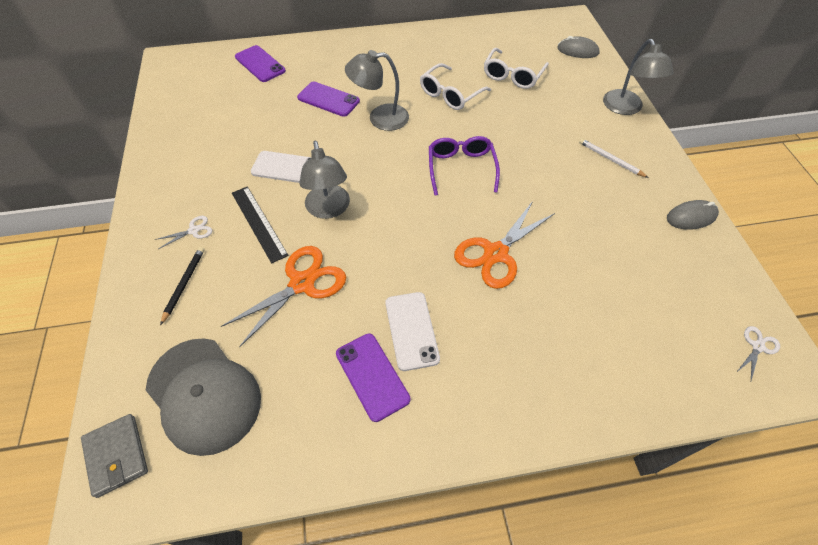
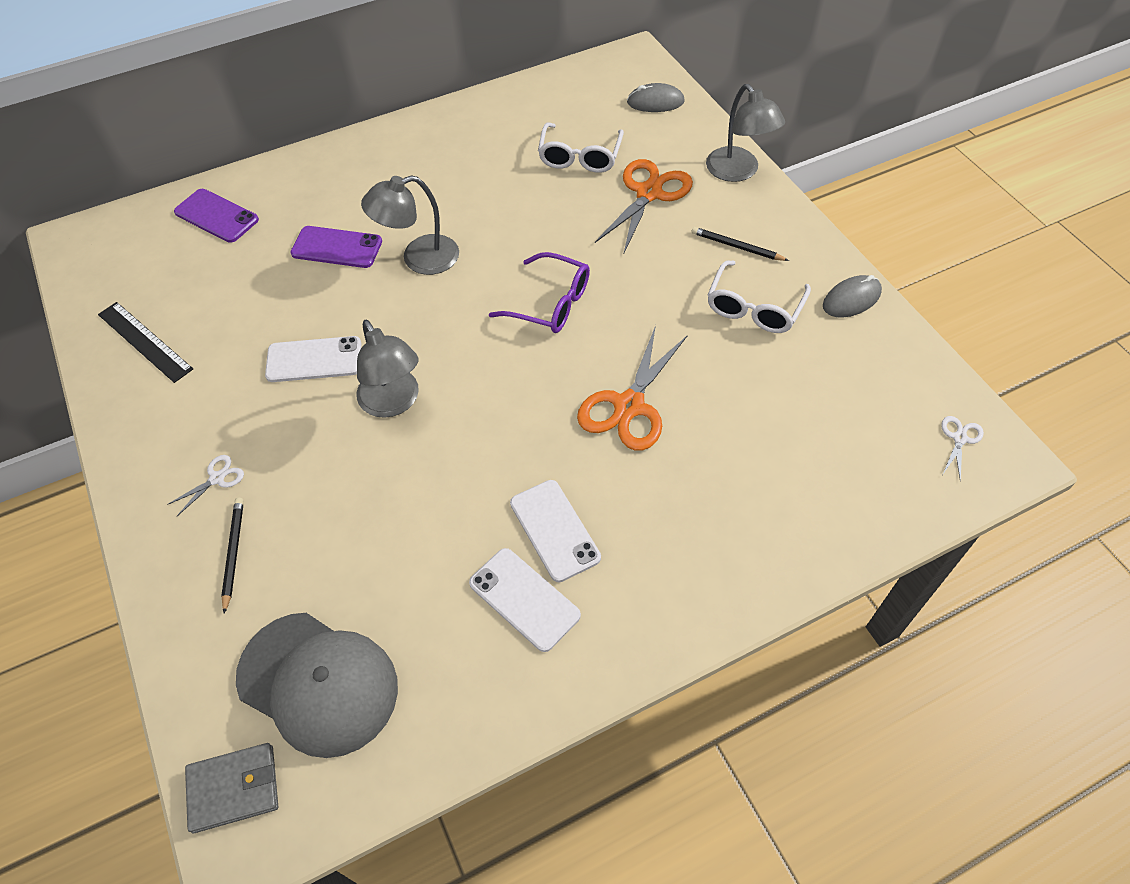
camera: 15 degrees left, 0 degrees up
grey wallet [81,414,148,498] -> grey wallet turned 60 degrees counterclockwise [185,743,278,833]
orange scissors [221,246,346,348] -> orange scissors moved to [595,159,693,255]
black ruler [232,186,289,264] -> black ruler moved to [98,302,193,383]
purple phone [336,333,410,422] -> white phone [469,548,581,652]
white glasses [420,63,491,110] -> white glasses moved to [708,260,811,333]
purple glasses [429,136,500,195] -> purple glasses turned 135 degrees clockwise [489,252,590,333]
white pencil [579,138,649,178] -> black pencil [692,227,789,261]

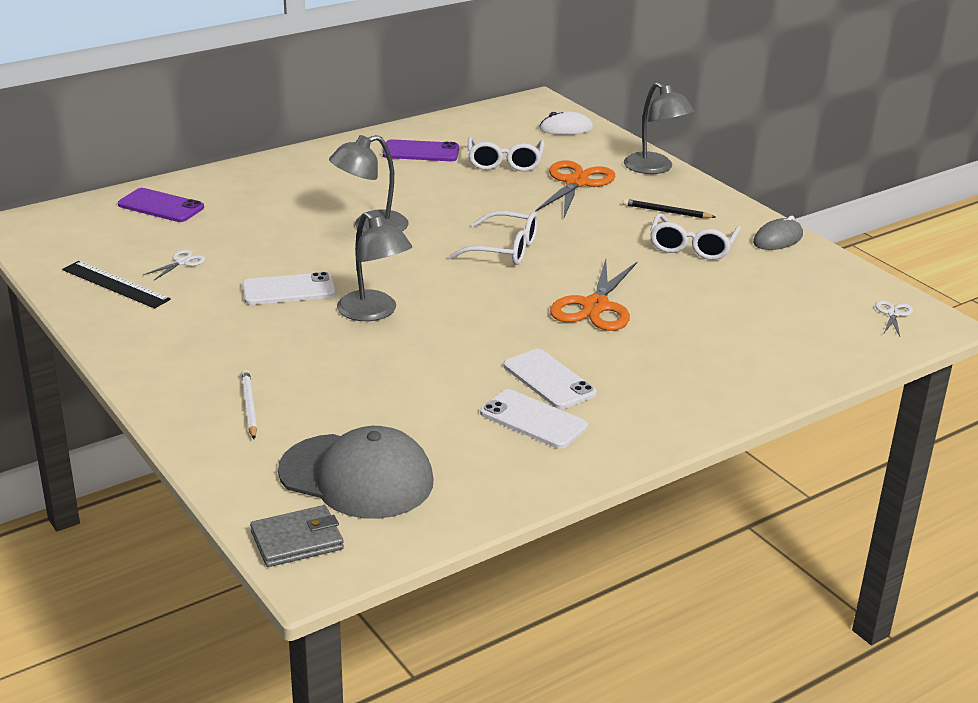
camera: 10 degrees left, 25 degrees down
white scissors [167,455,244,516] -> white scissors moved to [143,250,205,281]
black pencil [221,498,244,614] -> white pencil [241,370,257,439]
purple phone [290,226,382,268] -> purple phone moved to [383,139,459,161]
purple glasses [489,252,590,333] -> white glasses [449,211,538,265]
grey mouse [627,83,685,112] -> white mouse [539,111,593,135]

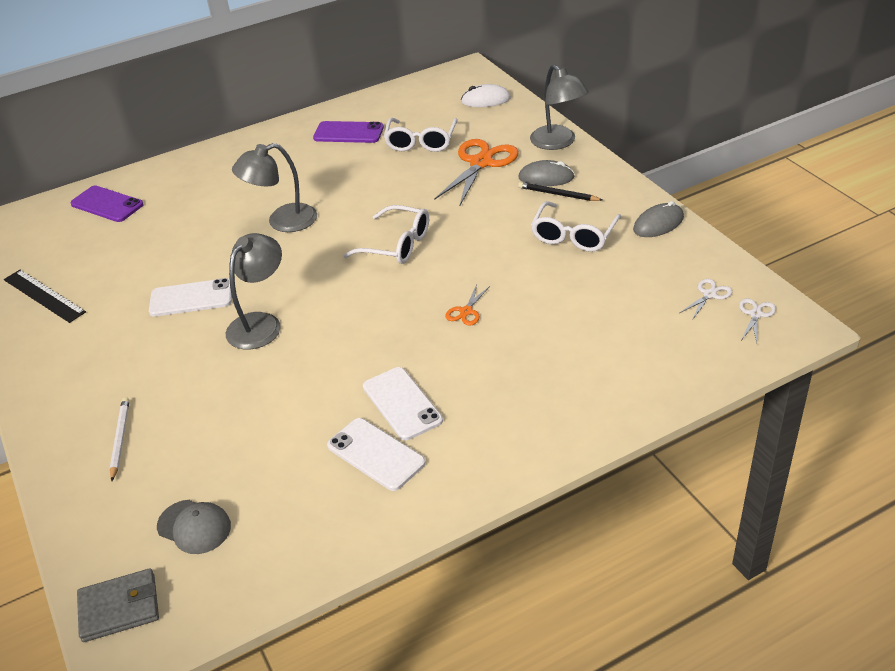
camera: 10 degrees right, 10 degrees up
white scissors [143,250,205,281] -> white scissors moved to [680,279,732,320]
grey cap [278,426,433,519] -> grey cap [157,500,231,554], size x0.52
grey lamp [337,212,412,321] -> grey lamp turned 120 degrees counterclockwise [226,233,282,349]
orange scissors [550,259,637,331] -> orange scissors [445,284,490,326], size x0.47
none -> grey mouse [518,160,575,186]

